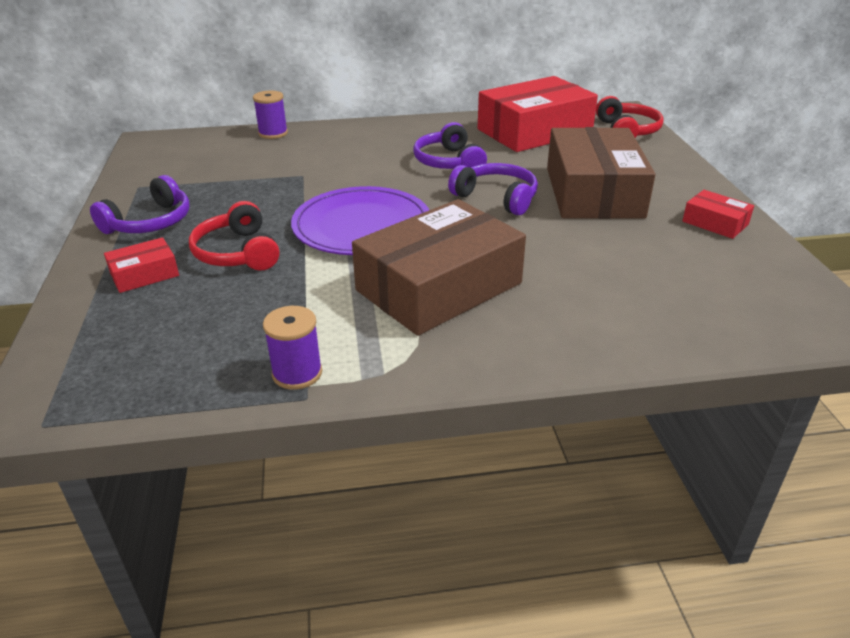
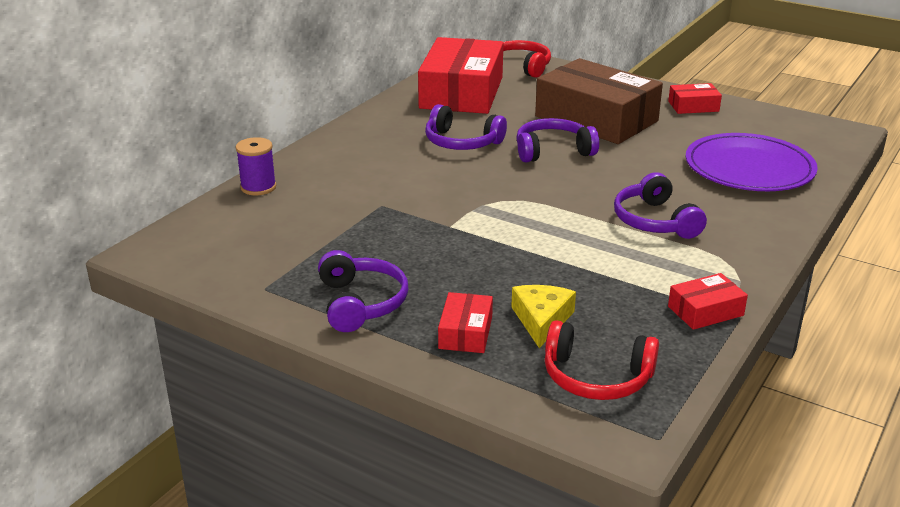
camera: 50 degrees left, 5 degrees down
red headphones [189,201,279,271] -> red headphones moved to [545,320,659,400]
purple spool [263,306,322,390] -> red box [668,273,748,330]
purple plate [291,186,429,255] -> purple plate moved to [686,133,818,191]
brown box [352,199,526,336] -> purple headphones [614,172,707,239]
none -> yellow cheese [511,285,576,348]

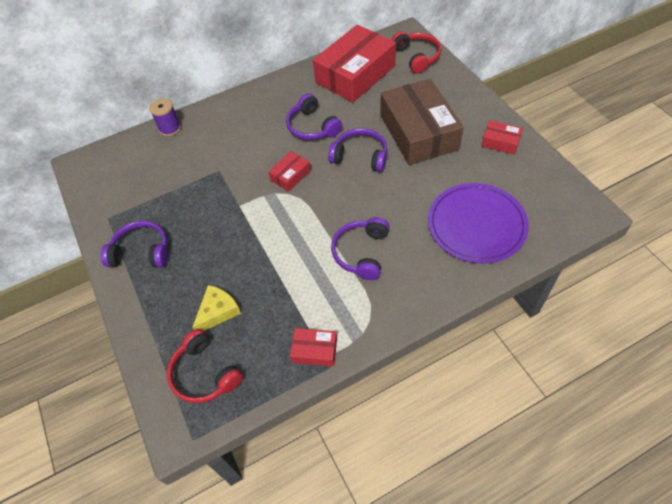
camera: 35 degrees right, 25 degrees up
purple headphones [318,250,408,332] -> purple headphones turned 105 degrees counterclockwise [101,221,168,268]
red box [438,292,493,353] -> red box moved to [268,151,311,192]

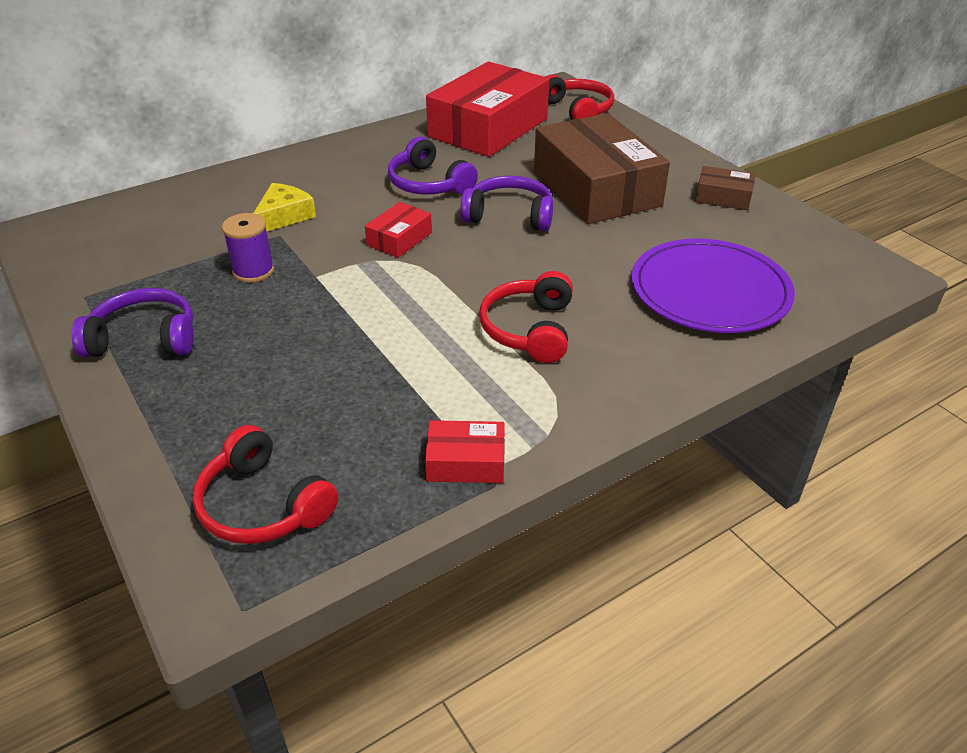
camera: 10 degrees left, 15 degrees down
purple spool [149,99,181,136] -> purple spool moved to [222,213,274,283]
yellow cheese [192,285,241,331] -> yellow cheese moved to [254,183,316,231]
purple headphones [331,217,390,280] -> red headphones [479,271,573,363]
red box [481,120,523,155] -> brown box [695,166,756,210]

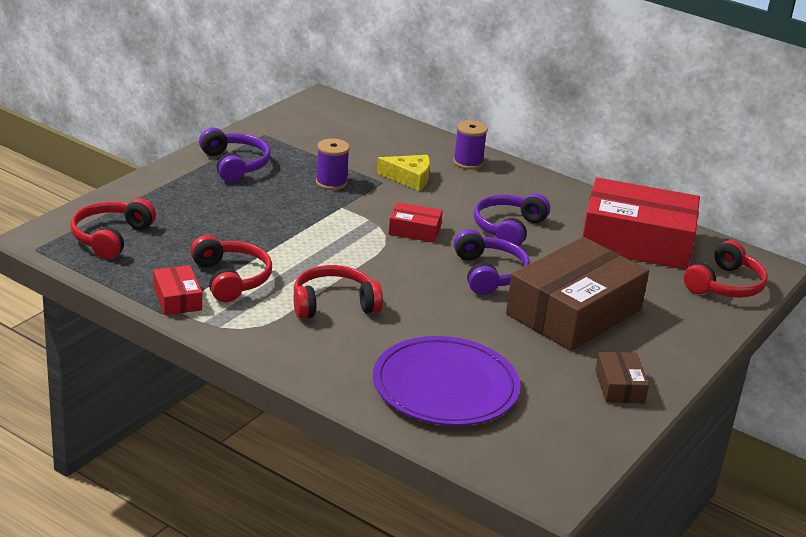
camera: 65 degrees right, 10 degrees down
none -> red headphones [191,235,272,302]
none -> purple spool [453,120,488,170]

